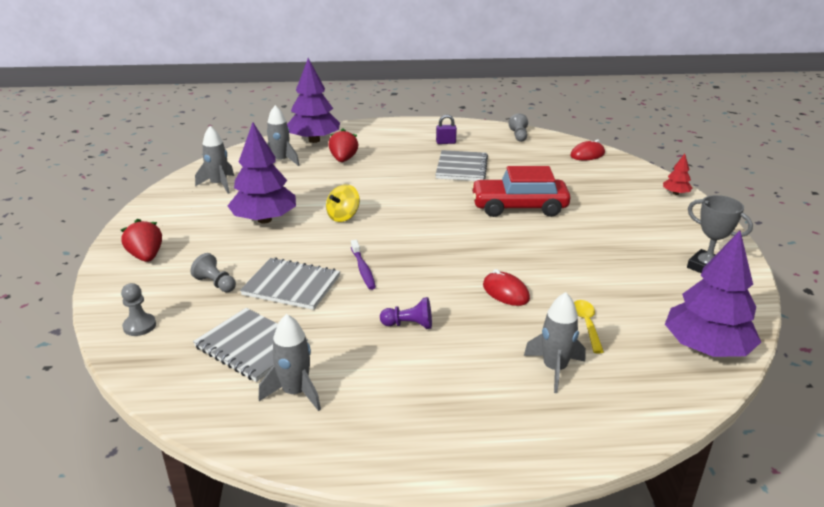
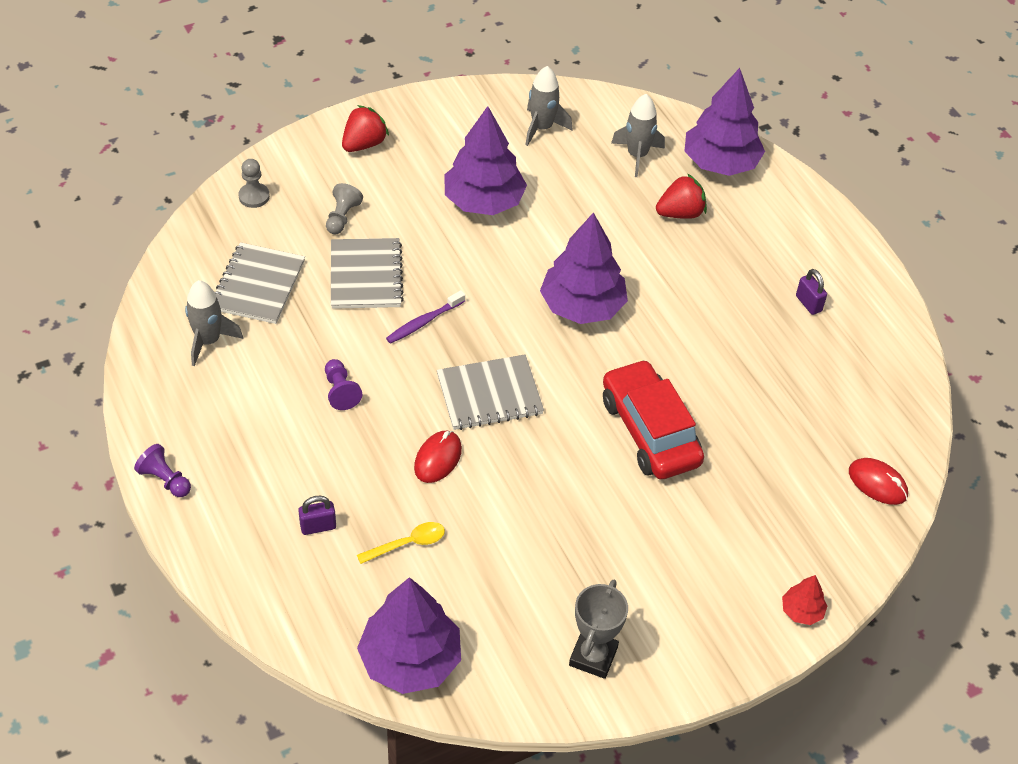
camera: 65 degrees right, 20 degrees up
yellow spinning top [326,184,360,222] -> none
grey notebook [435,150,488,181] -> grey notebook moved to [437,355,544,430]
grey pawn [508,114,528,142] -> none
grey rocket [524,292,586,393] -> purple padlock [298,496,336,535]
none -> purple pawn [134,444,191,497]
none -> purple tree [540,212,628,324]

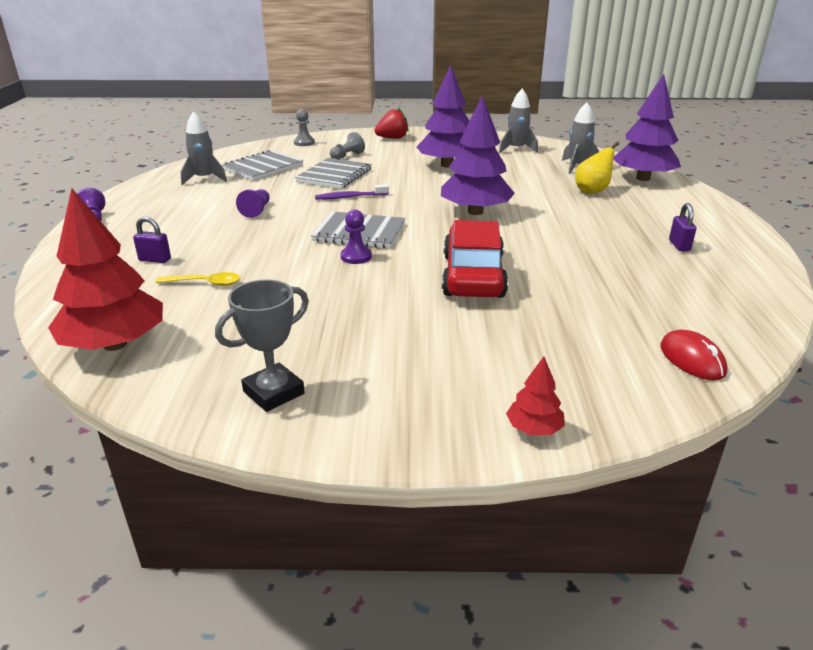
camera: 30 degrees right, 20 degrees down
purple tree [357,577,461,694] -> red tree [48,188,163,351]
red mouse [414,431,462,483] -> none
red strawberry [656,173,707,219] -> yellow pear [575,142,619,194]
none -> purple pawn [341,209,372,264]

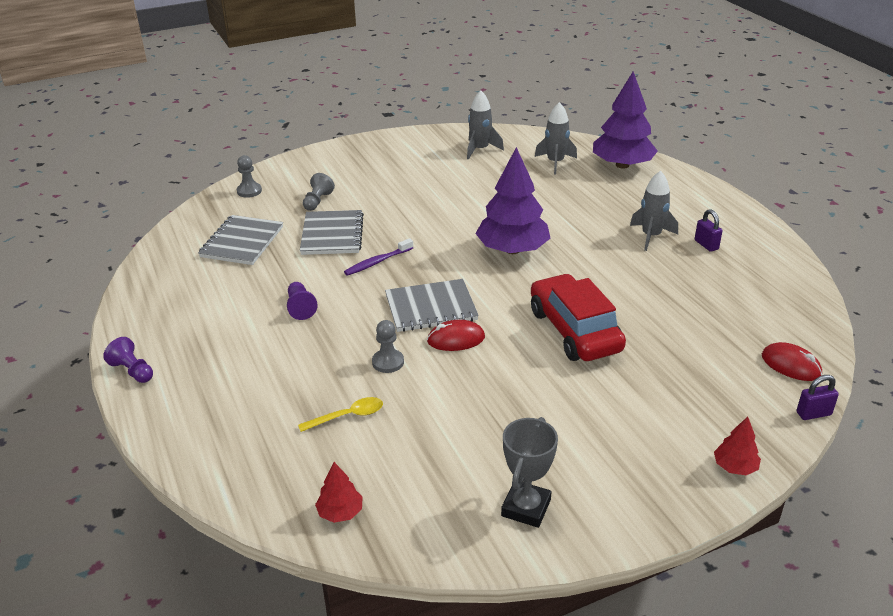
camera: 25 degrees left, 5 degrees up
red tree [48,188,163,351] -> red tree [315,462,363,523], size x0.45
purple padlock [133,216,171,263] -> purple padlock moved to [796,375,839,420]
grey rocket [181,111,227,185] -> grey rocket moved to [630,171,678,251]
purple pawn [341,209,372,264] -> red mouse [427,320,485,351]
red strawberry [375,108,409,139] -> none
purple tree [416,65,469,168] -> none
yellow pear [575,142,619,194] -> none
none -> grey pawn [372,320,404,373]

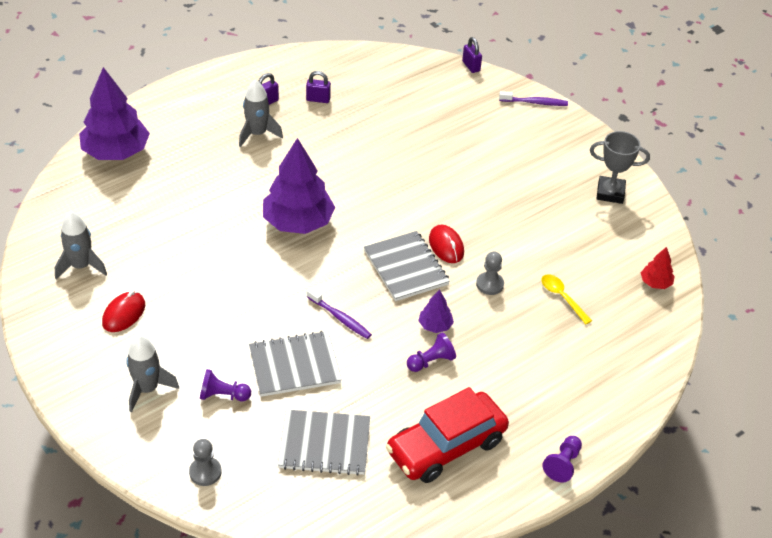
camera: 105 degrees left, 10 degrees up
grey pawn [303,173,335,211] -> purple pawn [200,369,251,401]
red car [531,274,626,361] -> red car moved to [386,387,509,483]
grey rocket [535,102,577,175] -> grey rocket moved to [126,335,179,412]
red tree [714,417,761,475] -> purple toothbrush [499,91,568,106]
red mouse [762,342,822,381] -> red mouse moved to [102,291,145,332]
none -> purple padlock [306,71,331,103]
none -> purple tree [418,289,454,333]

